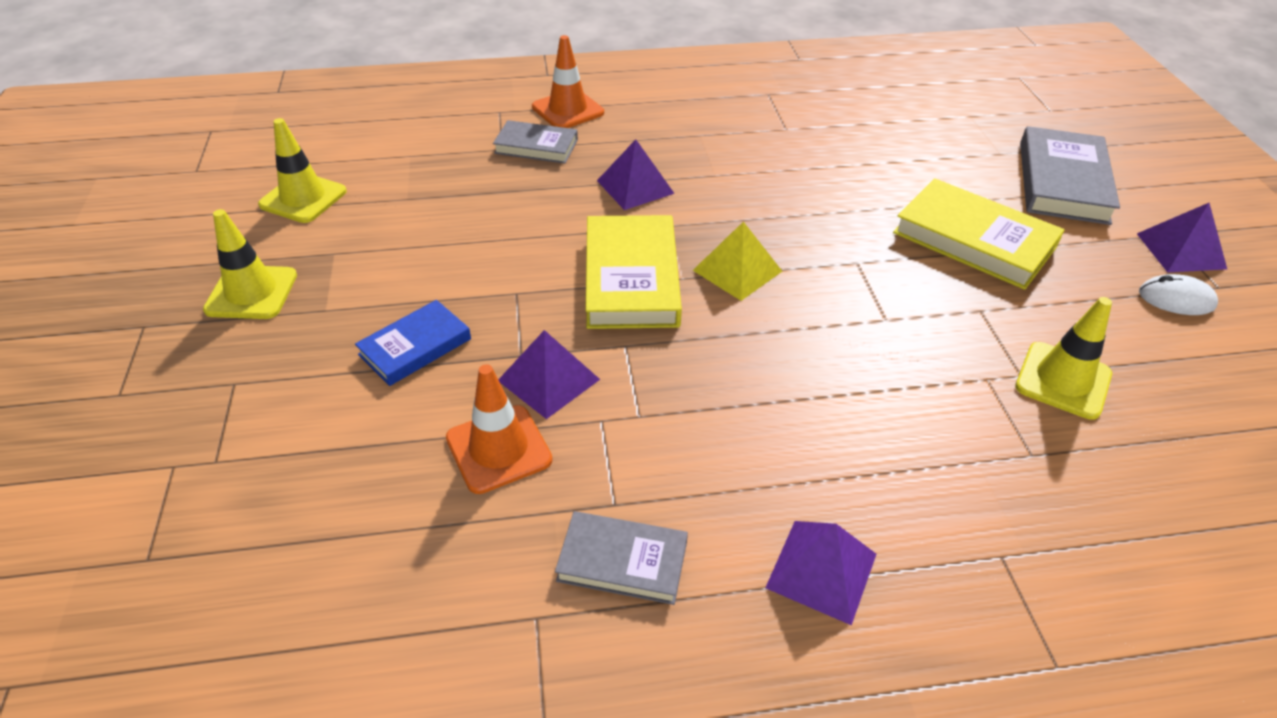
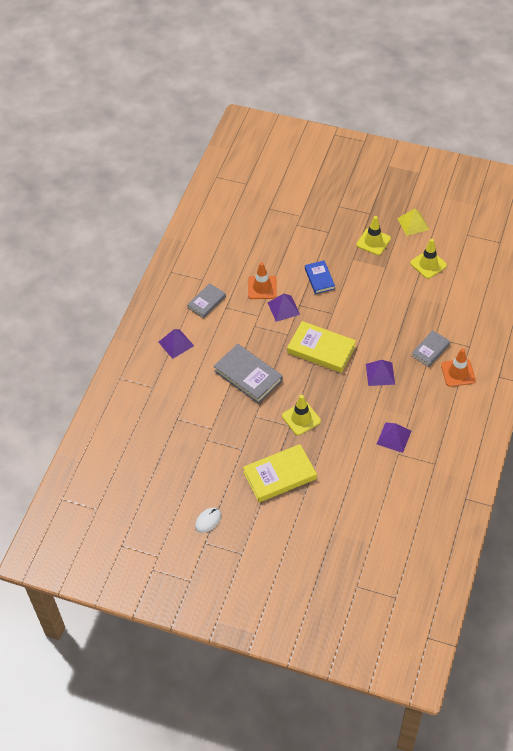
camera: 120 degrees right, 10 degrees up
yellow pyramid [693,221,782,301] -> yellow pyramid moved to [397,209,429,236]
yellow traffic cone [1015,297,1112,420] -> yellow traffic cone moved to [282,395,321,435]
grey book [1020,126,1120,225] -> grey book moved to [214,344,283,404]
purple pyramid [1137,203,1227,272] -> purple pyramid moved to [377,422,411,453]

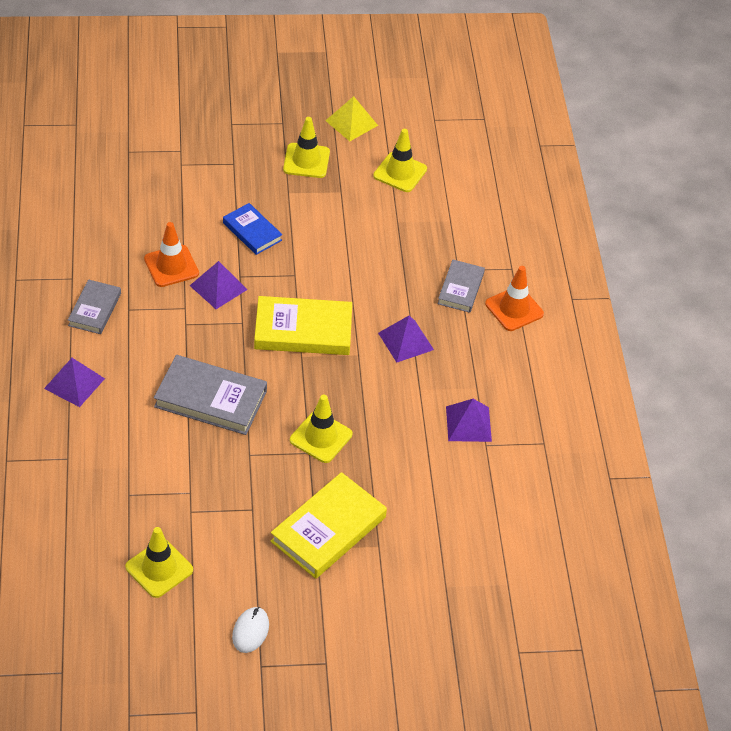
camera: 30 degrees left, 5 degrees down
none -> yellow traffic cone [125,527,193,598]

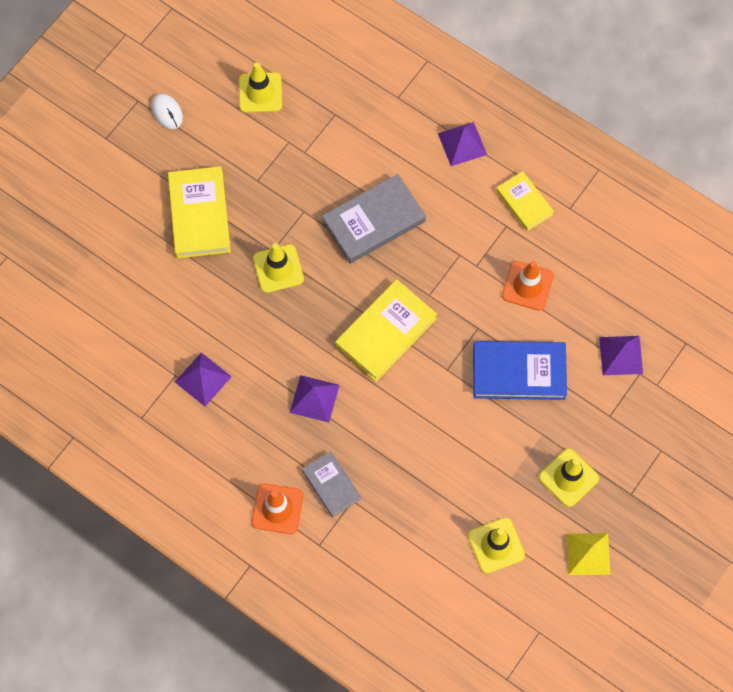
camera: 135 degrees right, 20 degrees up
grey book [68,279,121,334] -> yellow book [496,171,554,231]
purple pyramid [190,261,248,309] -> purple pyramid moved to [599,336,643,375]
blue book [223,203,282,255] -> blue book [473,341,567,400], size x1.66

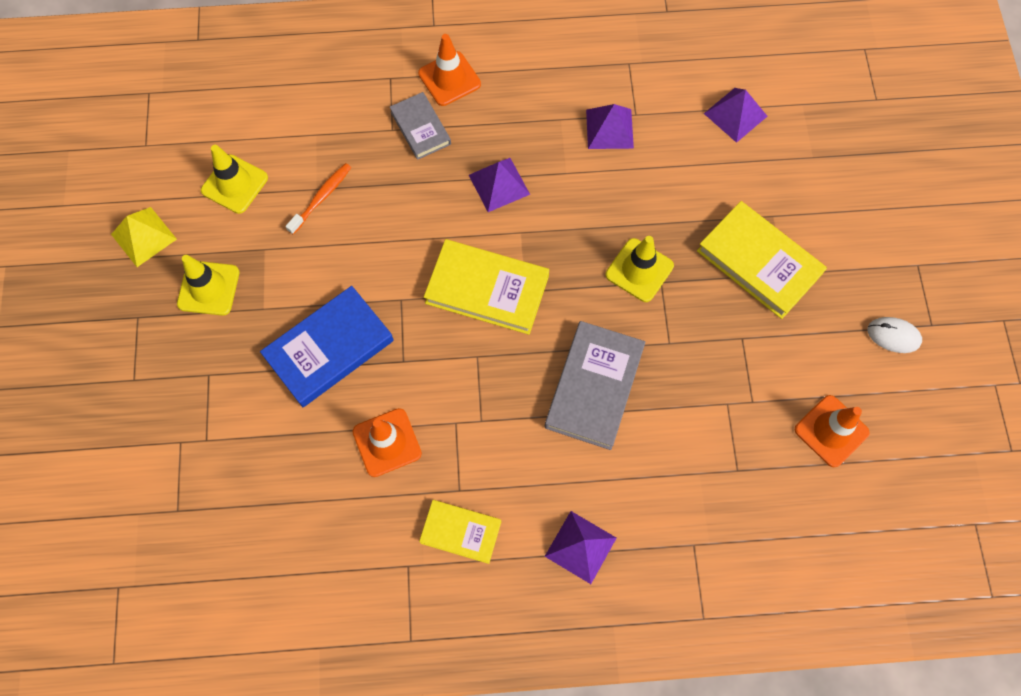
camera: 140 degrees right, 0 degrees up
yellow traffic cone [239,63,282,113] -> orange traffic cone [795,395,870,467]
grey book [302,451,361,517] -> grey book turned 45 degrees clockwise [390,92,451,160]
yellow book [335,279,437,382] -> yellow book turned 75 degrees counterclockwise [424,239,549,335]
purple pyramid [599,336,643,375] -> purple pyramid moved to [704,88,767,143]
none -> orange toothbrush [286,163,351,235]

